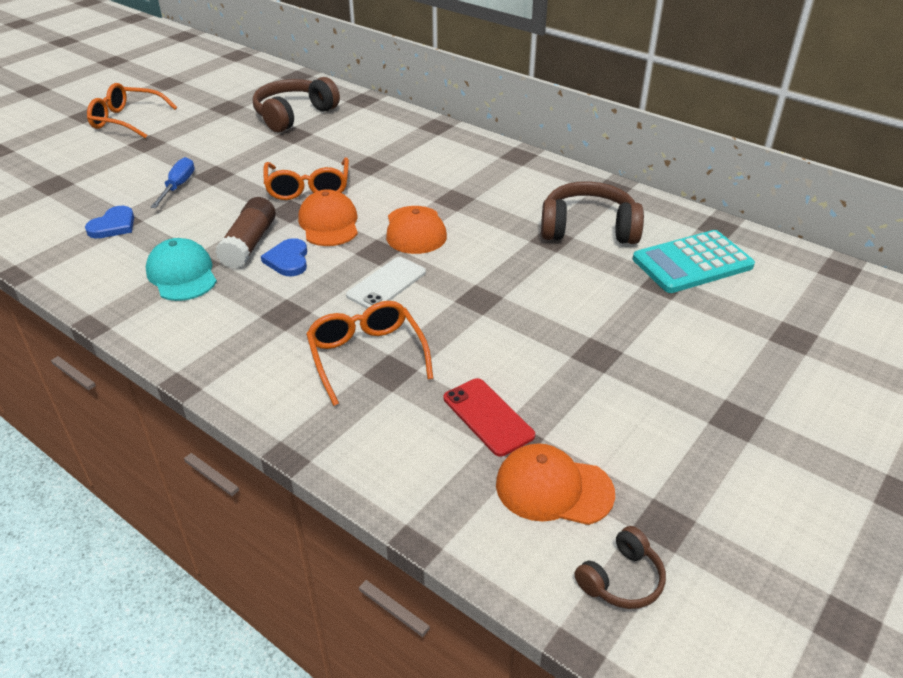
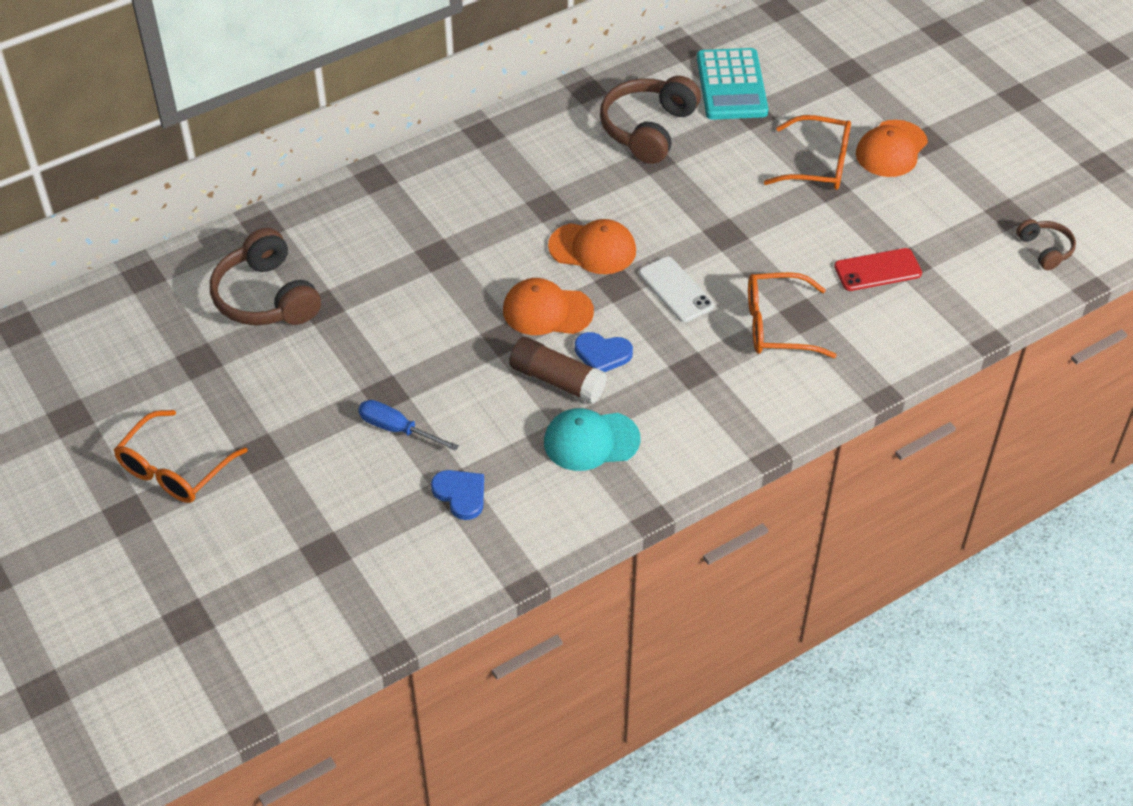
camera: 70 degrees left, 10 degrees up
orange glasses [263,157,349,200] -> orange glasses moved to [764,115,851,190]
orange cap [496,443,615,525] -> orange cap moved to [856,120,928,177]

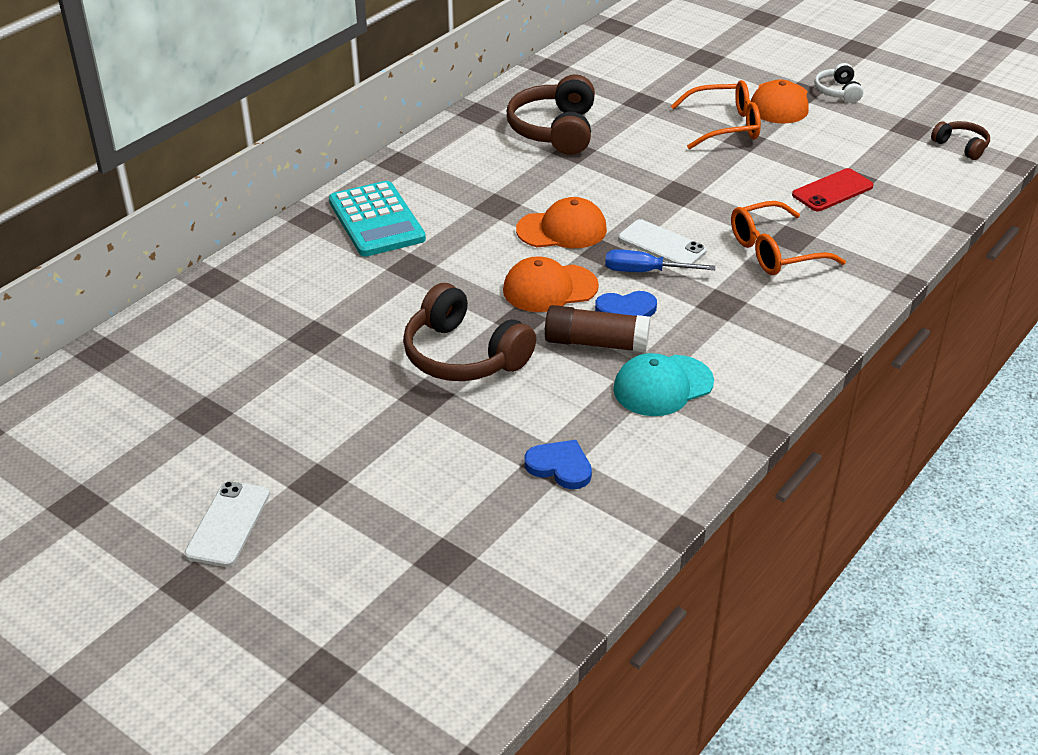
camera: 20 degrees left, 10 degrees down
orange glasses [114,410,248,503] -> white phone [184,481,270,567]
brown headphones [210,228,321,325] -> brown headphones moved to [403,283,536,381]
blue screwdriver [358,400,459,451] -> blue screwdriver moved to [605,249,715,272]
turquoise calculator [697,48,768,120] -> turquoise calculator moved to [329,181,426,257]
none -> white headphones [814,63,863,103]

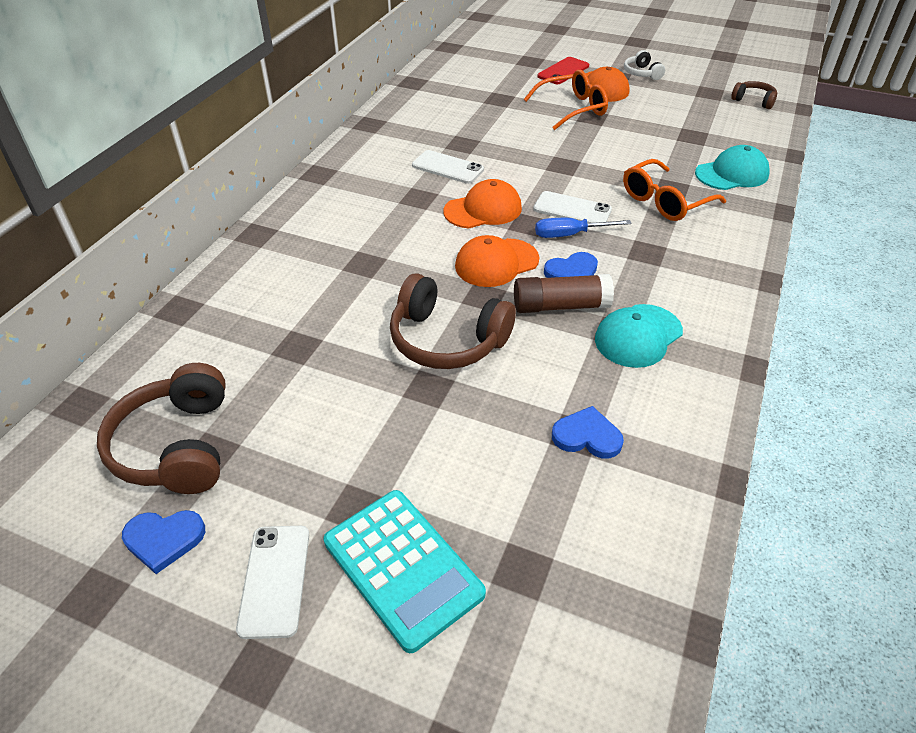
camera: 15 degrees left, 5 degrees up
turquoise calculator [329,181,426,257] -> turquoise calculator moved to [324,490,486,653]
brown headphones [507,74,595,155] -> brown headphones moved to [97,363,226,494]
red phone [792,168,874,211] -> red phone moved to [537,57,589,84]
none -> blue heart [122,510,205,574]
none -> white phone [412,150,484,184]
none -> turquoise cap [695,145,770,190]

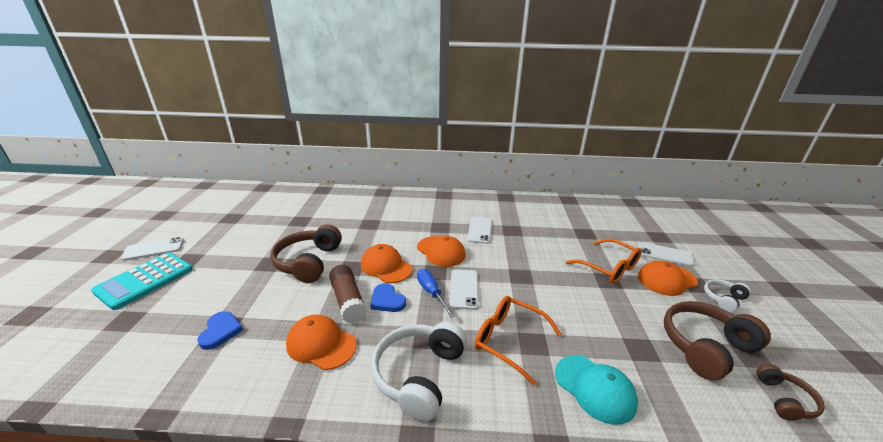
camera: 70 degrees right, 15 degrees down
brown headphones [97,363,226,494] -> brown headphones moved to [664,301,771,380]
blue heart [122,510,205,574] -> none
red phone [537,57,589,84] -> white phone [638,242,694,266]
turquoise cap [595,304,683,368] -> orange cap [286,314,357,370]
none -> white headphones [371,322,467,421]

